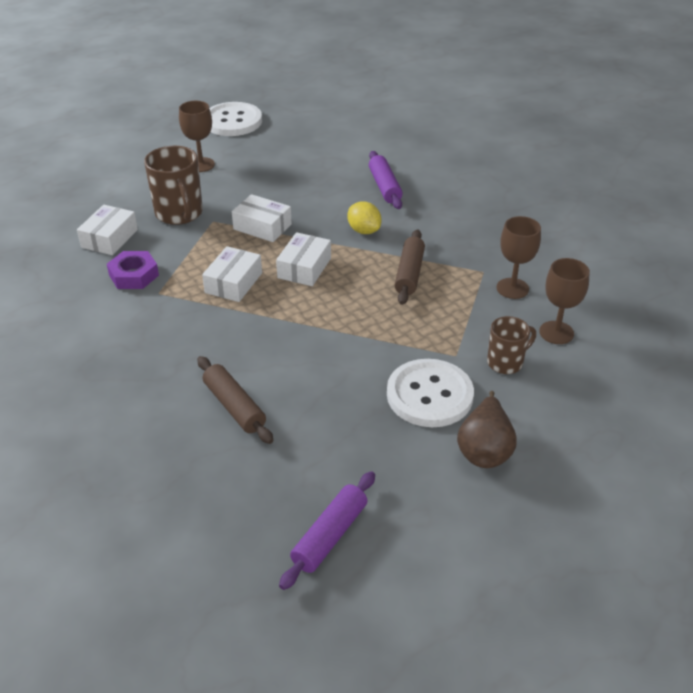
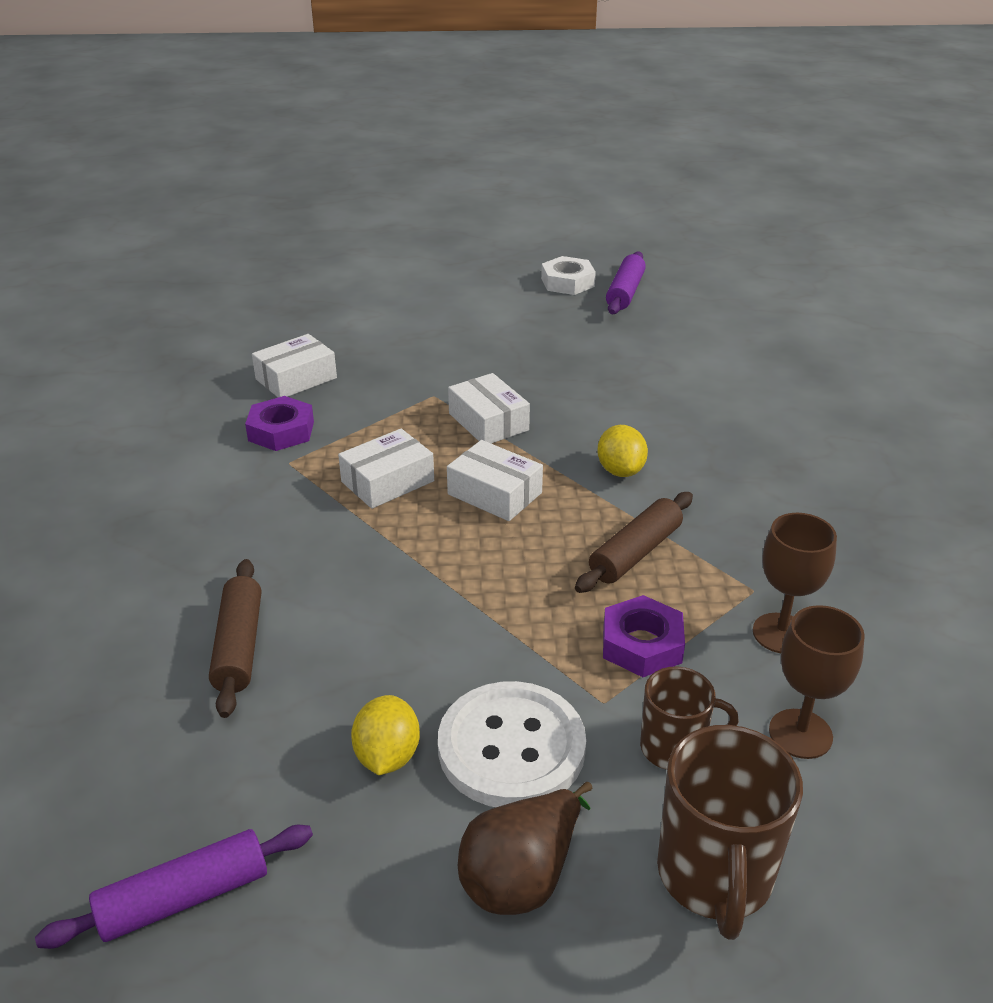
camera: 30 degrees right, 5 degrees down
brown mug [144,146,203,225] -> brown mug moved to [657,725,803,940]
brown goblet [179,101,215,172] -> none
white button [209,102,262,136] -> white nut [541,256,596,295]
white box [276,232,331,286] -> white box turned 75 degrees clockwise [447,440,543,521]
purple rolling pin [369,151,403,209] -> purple rolling pin moved to [606,251,646,314]
none -> yellow lemon [351,695,420,775]
none -> purple nut [603,595,685,677]

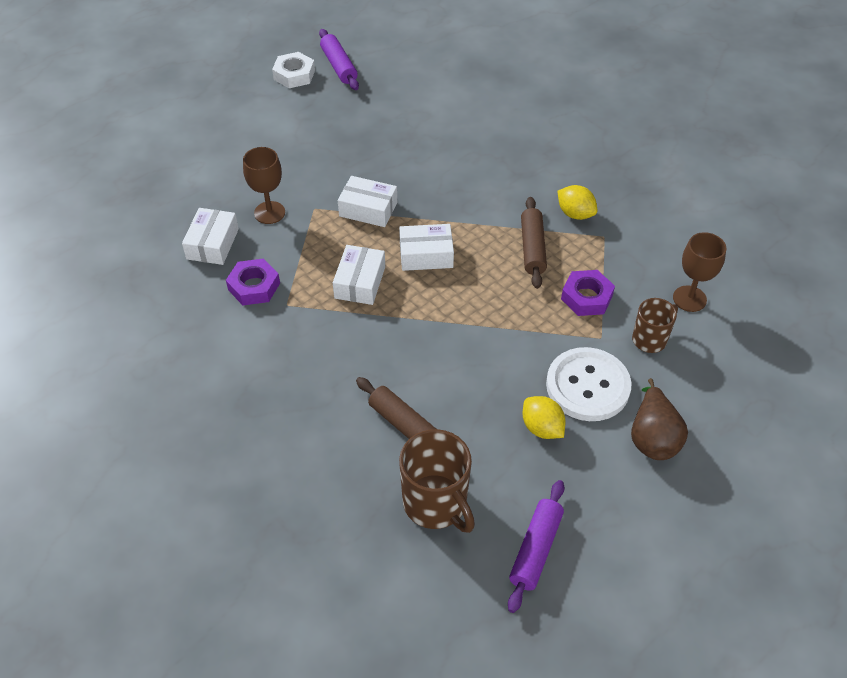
camera: 40 degrees left, 15 degrees up
yellow lemon [597,425,648,477] -> yellow lemon moved to [557,185,597,220]
brown mug [657,725,803,940] -> brown mug moved to [399,429,475,533]
brown goblet [753,513,837,653] -> brown goblet moved to [243,147,285,224]

